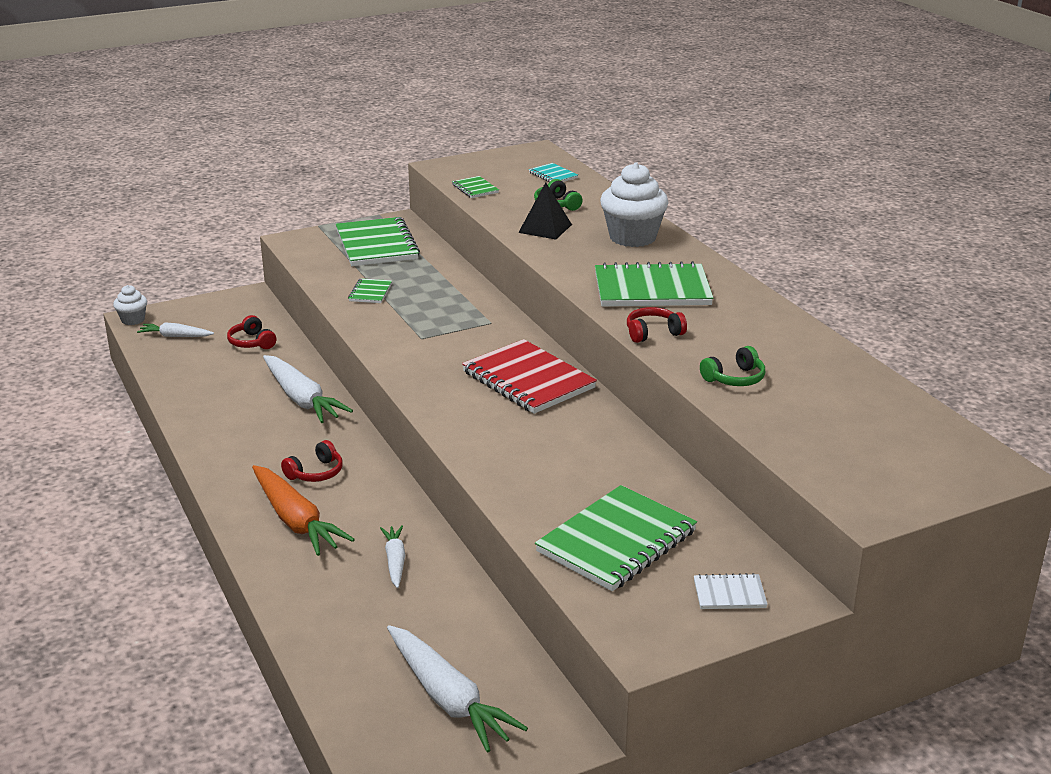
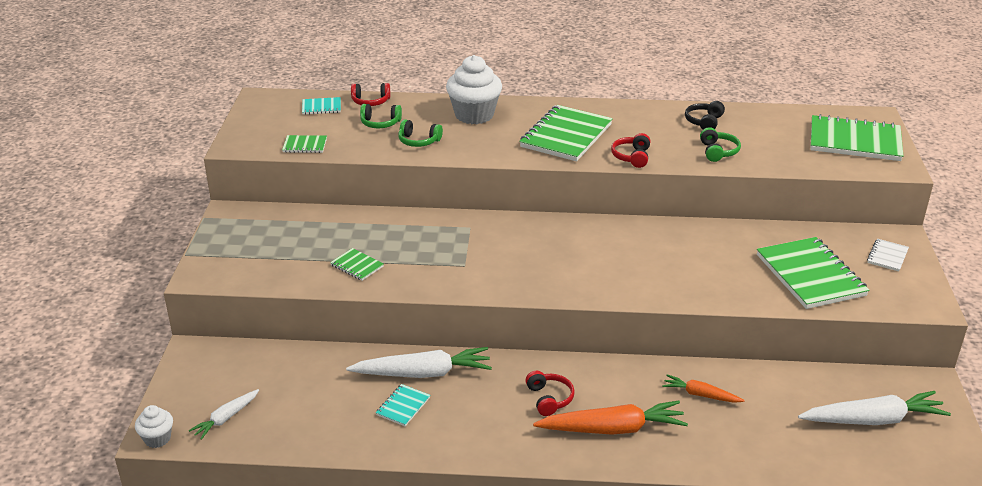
camera: 60 degrees left, 5 degrees up
red headphones [227,315,276,349] -> red headphones moved to [351,83,390,106]
green notebook [336,217,420,266] -> green notebook moved to [810,114,903,161]
white carrot [380,525,405,588] -> orange carrot [662,375,745,403]
red notebook [462,339,597,414] -> none
black pyramid [518,182,572,239] -> green headphones [398,119,443,147]
none -> turquoise notebook [376,384,430,426]
none -> black headphones [685,101,725,130]

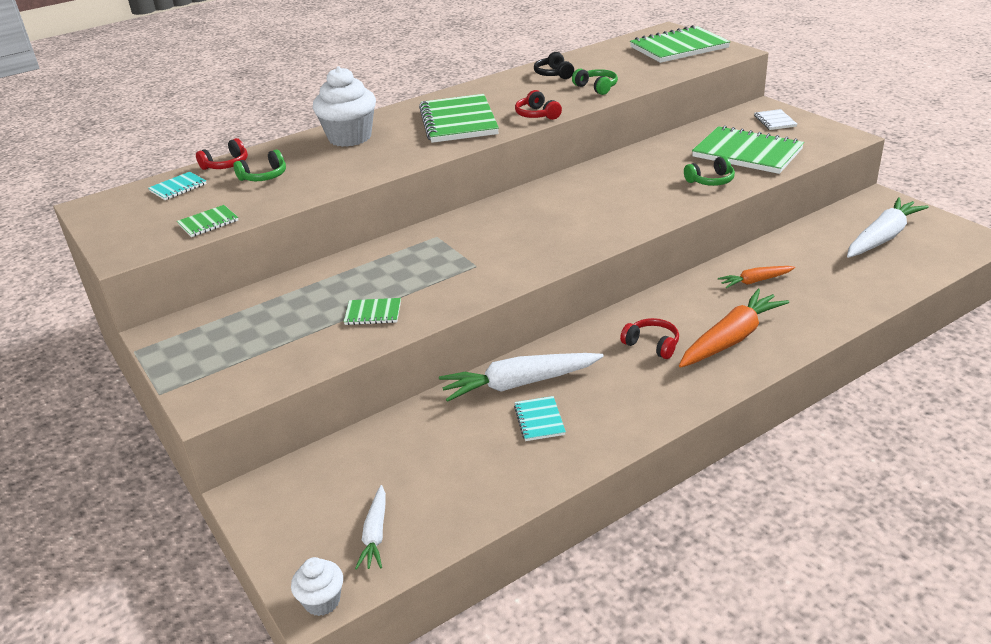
camera: 35 degrees left, 0 degrees up
white carrot [346,347,492,378] -> white carrot turned 150 degrees counterclockwise [439,353,604,402]
green headphones [398,119,443,147] -> green headphones moved to [684,156,735,186]

